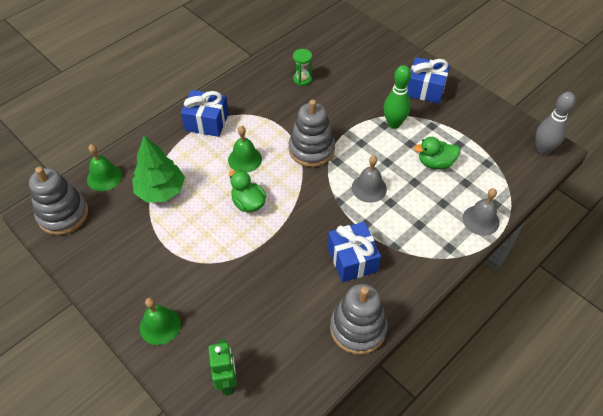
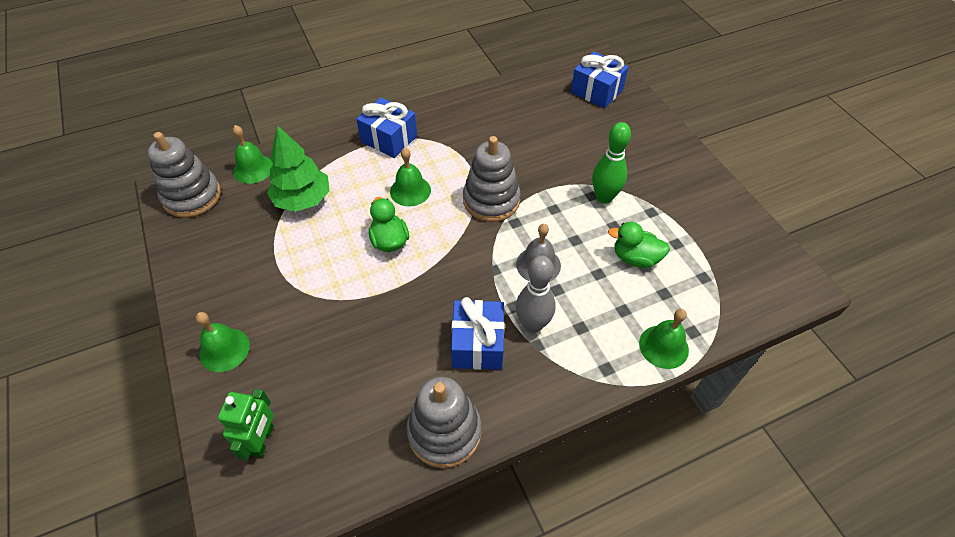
camera: 20 degrees right, 0 degrees up
green hourglass [293,49,312,86] -> none
blue gift [407,57,450,104] -> blue gift moved to [571,51,628,108]
grey bell [463,188,499,236] -> green bell [639,309,689,369]
grey bowling pin [536,92,576,155] -> grey bowling pin moved to [516,256,556,333]

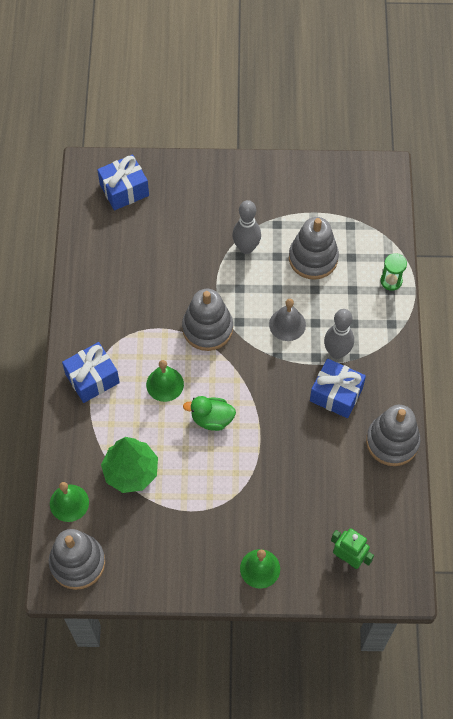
camera: 65 degrees left, 10 degrees up
green bowling pin [592,122,631,204] -> grey bowling pin [232,200,261,254]
green duck [608,222,670,268] -> grey stacking toy [289,217,339,280]
green bell [639,309,689,369] -> green hourglass [380,253,407,291]

